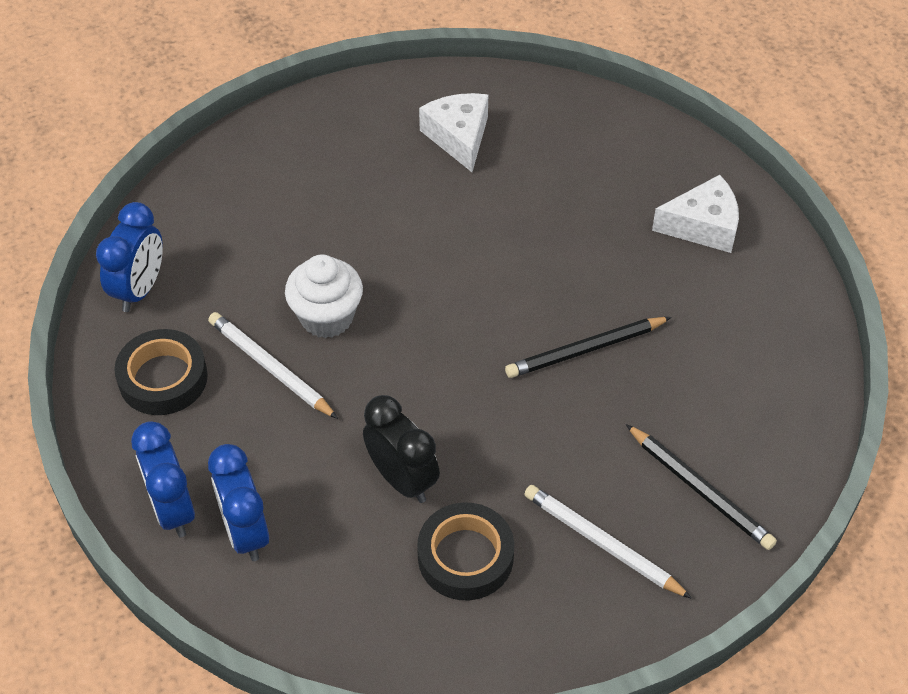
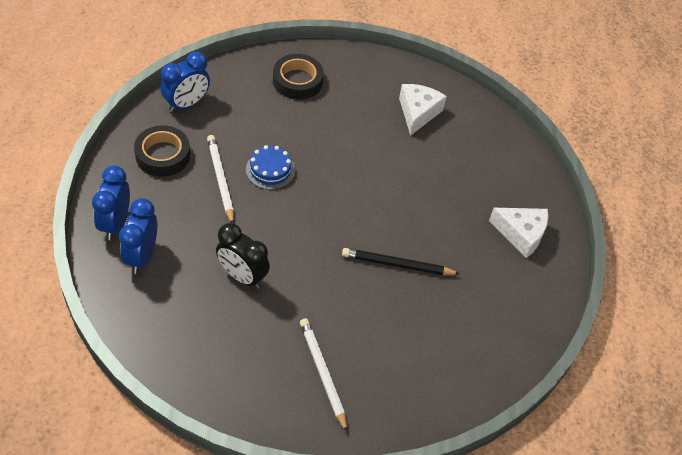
camera: 25 degrees right, 0 degrees up
white cupcake [285,255,363,338] -> blue cake [246,145,295,190]
black clock [363,395,440,503] -> black clock turned 135 degrees clockwise [216,223,270,289]
black tape [417,503,514,600] -> black tape moved to [273,54,324,100]
black pencil [626,424,777,550] -> none

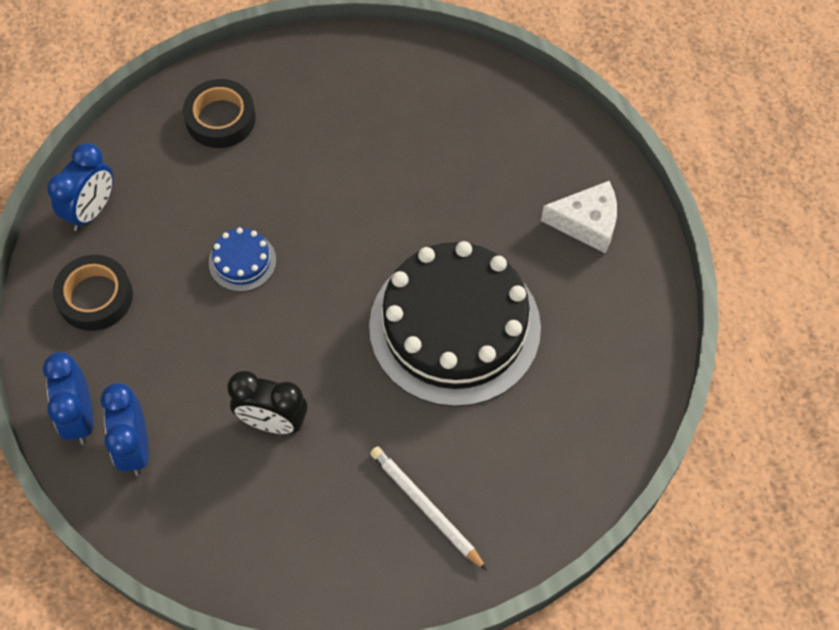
camera: 15 degrees left, 10 degrees up
white pencil [207,135,234,223] -> none
black pencil [342,248,460,275] -> black cake [369,241,541,407]
white cheese [399,84,447,136] -> none

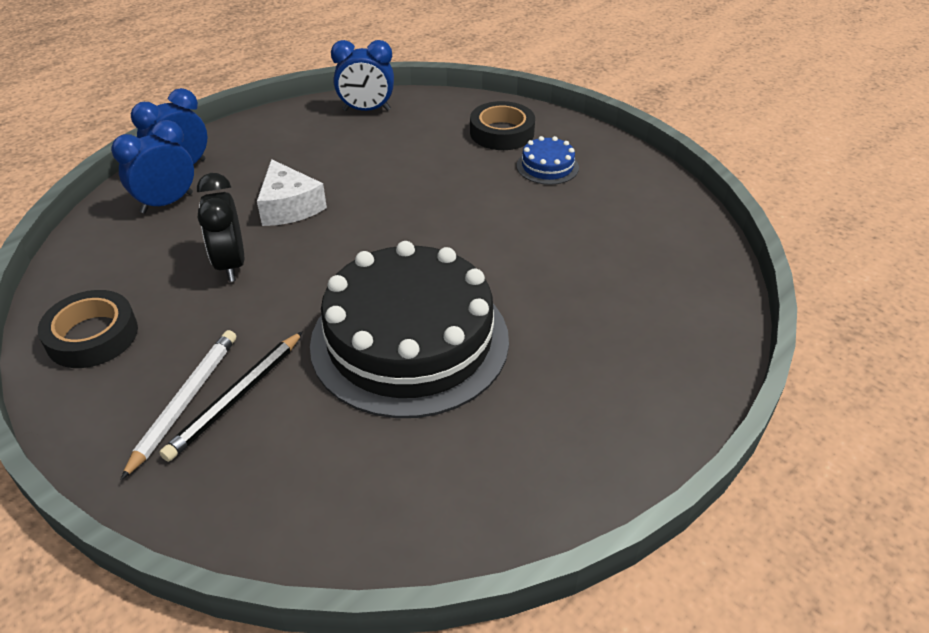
camera: 60 degrees right, 20 degrees down
black tape [53,255,133,331] -> black tape moved to [38,290,138,368]
blue cake [209,228,276,292] -> blue cake moved to [517,136,579,185]
white cheese [541,181,617,253] -> white cheese moved to [257,159,327,226]
none -> black pencil [159,331,303,462]

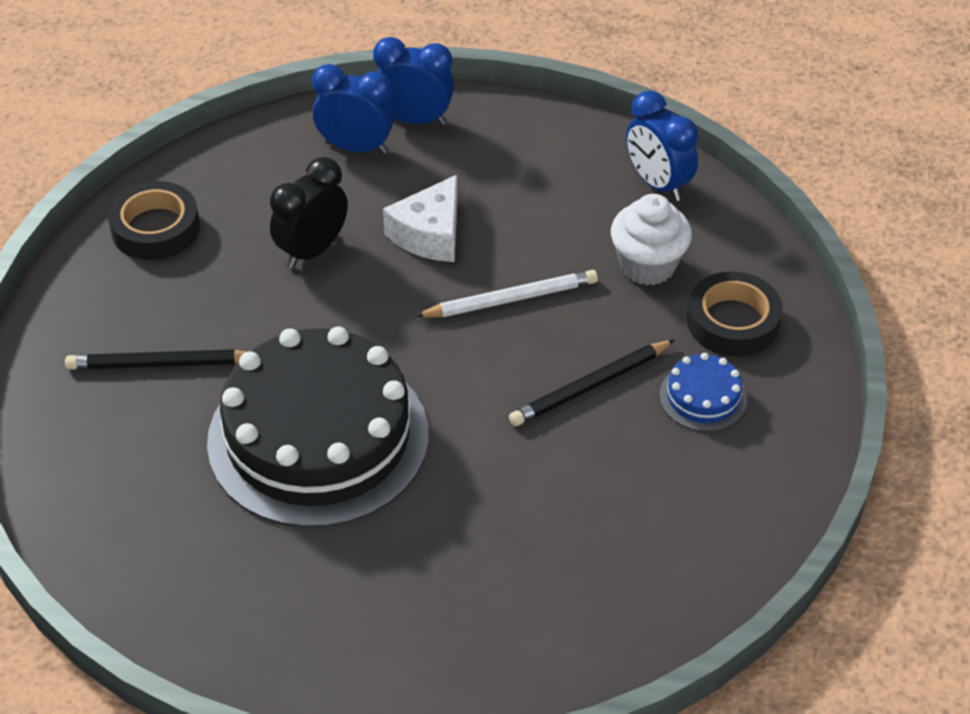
camera: 55 degrees right, 5 degrees up
white pencil [121,330,236,480] -> white pencil moved to [415,270,598,317]
none -> black pencil [509,340,675,426]
none -> white cupcake [611,194,692,285]

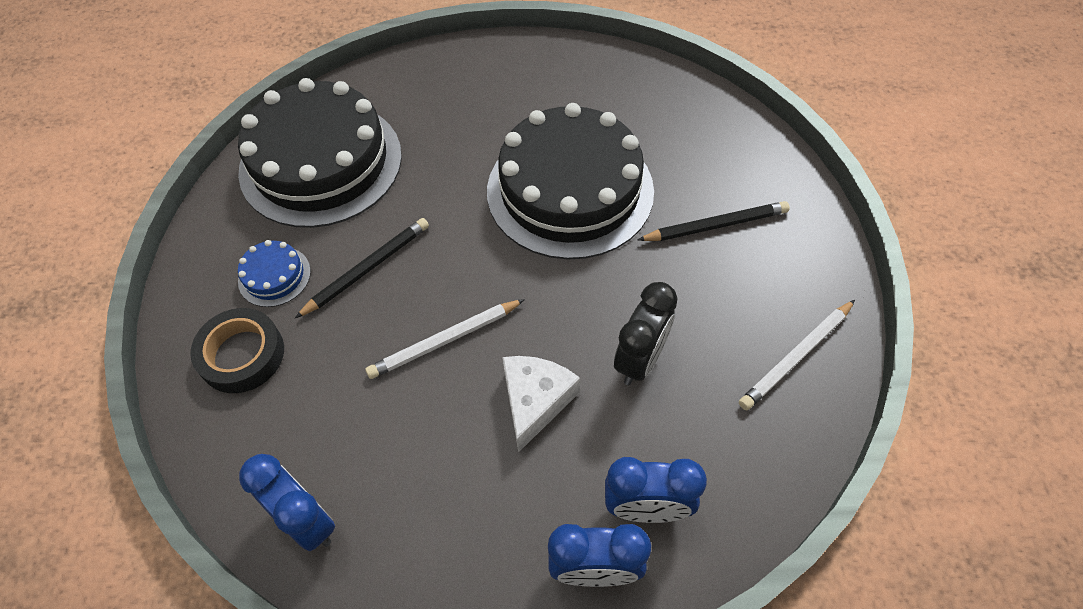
camera: 170 degrees right, 10 degrees up
black tape [108,181,200,260] -> white pencil [739,300,855,410]
white cupcake [611,194,692,285] -> none
none -> black cake [238,78,402,228]

